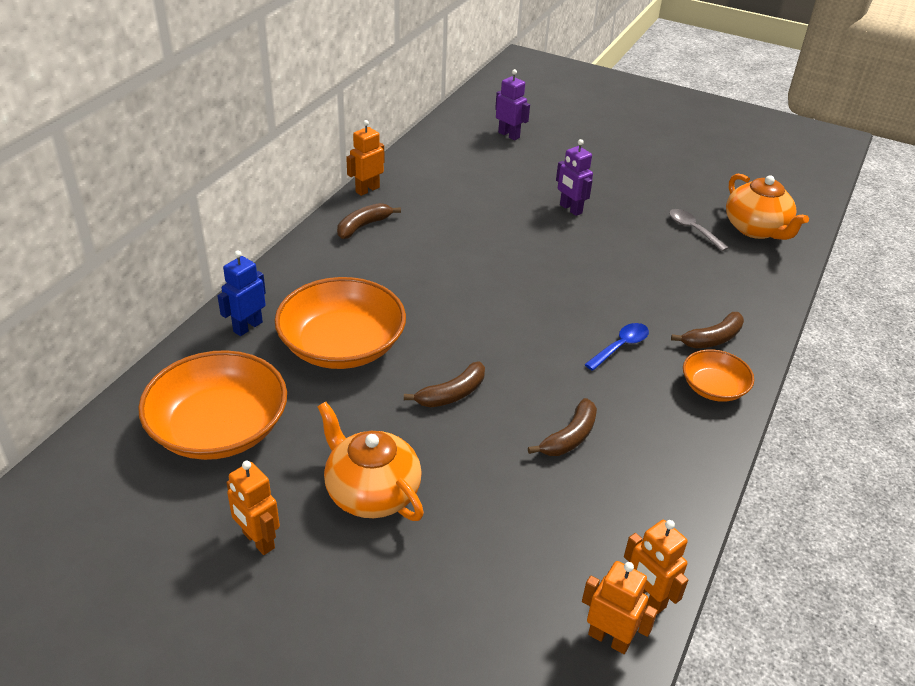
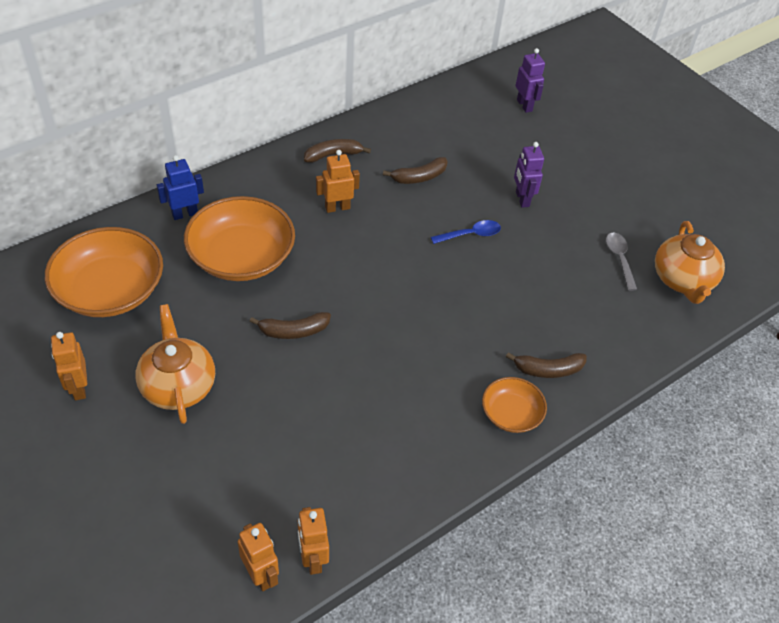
camera: 25 degrees right, 10 degrees up
orange robot [346,120,384,196] -> orange robot moved to [316,150,360,213]
brown banana [528,398,597,456] -> brown banana moved to [383,157,448,184]
blue spoon [584,323,649,371] -> blue spoon moved to [431,220,501,244]

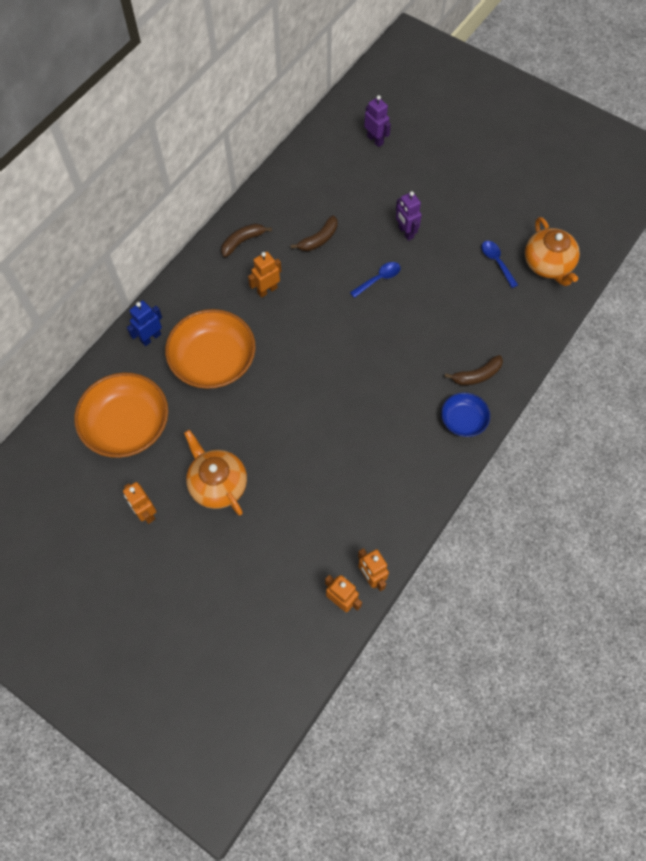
camera: 15 degrees left, 15 degrees up
brown banana [250,312,331,339] -> none
orange bowl [482,377,547,433] -> blue bowl [441,392,490,437]
grey spoon [606,233,637,291] -> blue spoon [482,241,518,288]

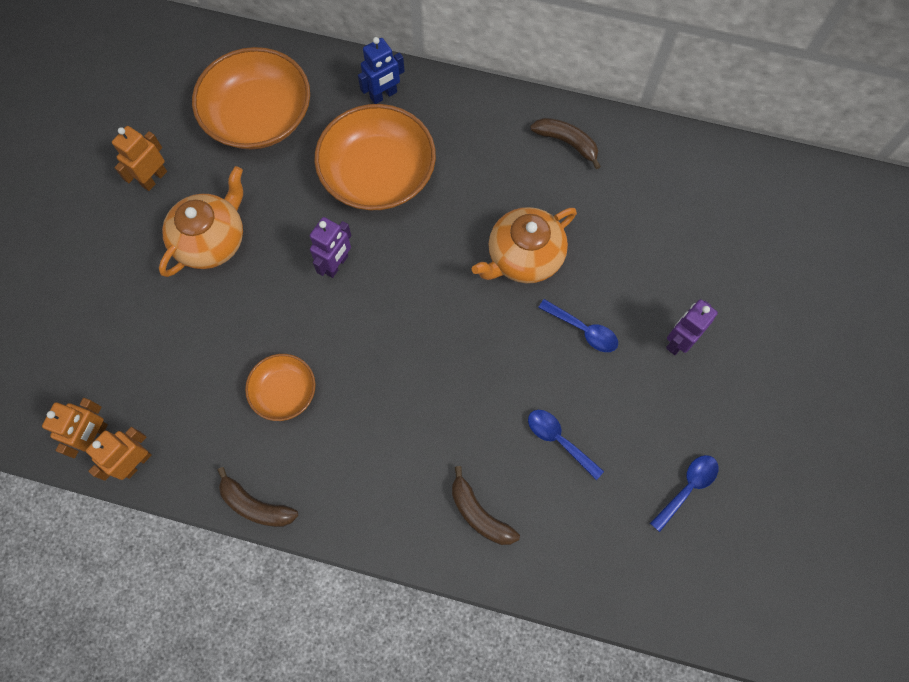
camera: 70 degrees right, 5 degrees up
blue robot [127,300,162,346] -> blue robot turned 120 degrees clockwise [358,37,405,104]
orange robot [248,252,281,298] -> none
brown banana [291,215,338,251] -> brown banana moved to [218,467,298,527]
purple robot [364,95,391,147] -> purple robot moved to [310,217,352,278]
blue bowl [441,392,490,437] -> none
orange teapot [525,217,580,286] -> orange teapot moved to [472,207,577,283]
none -> orange bowl [245,354,315,421]
none -> blue spoon [528,410,604,480]

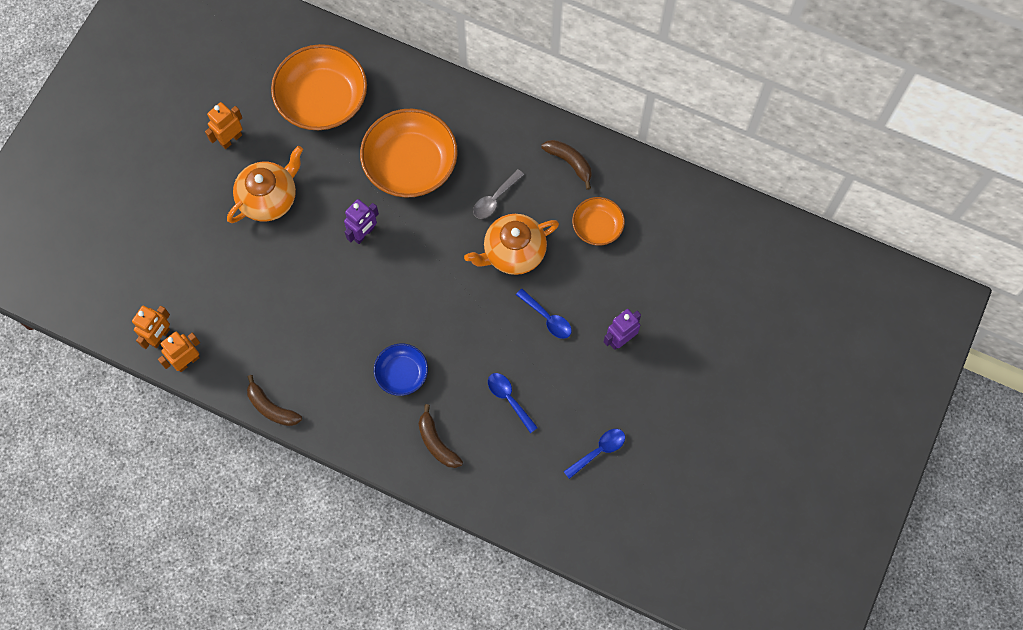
camera: 10 degrees right, 0 degrees up
orange bowl [245,354,315,421] -> orange bowl moved to [572,197,625,246]
blue robot [358,37,405,104] -> none
none -> blue bowl [374,344,428,396]
none -> grey spoon [473,169,524,219]

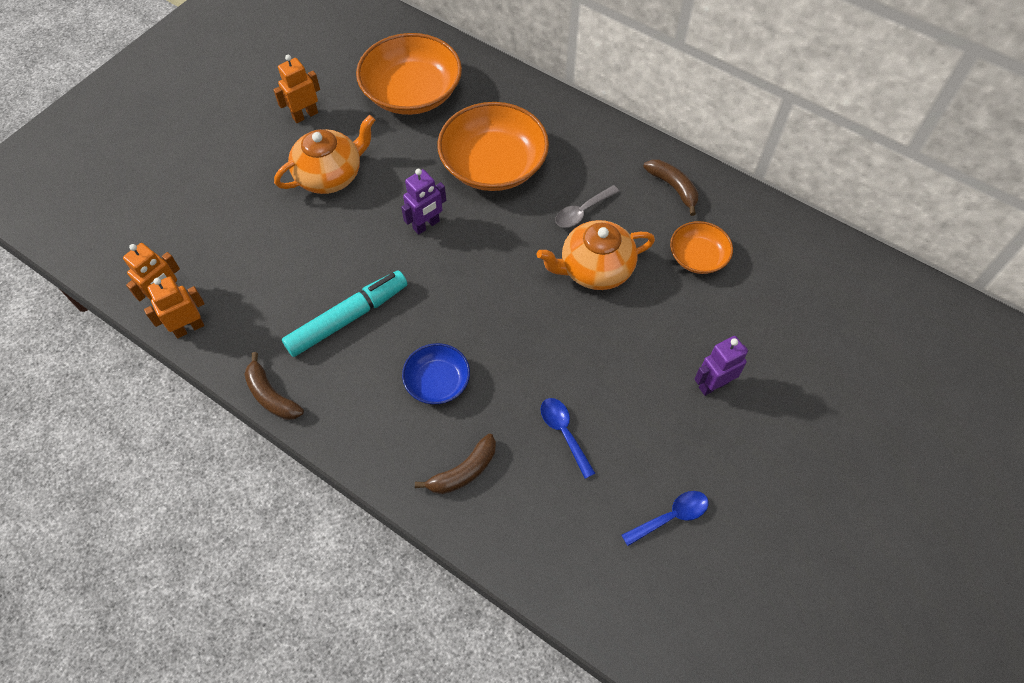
camera: 10 degrees right, 10 degrees down
brown banana [419,404,463,468] -> brown banana turned 105 degrees counterclockwise [415,434,496,494]
blue spoon [516,289,572,339] -> none
none -> turquoise marker [282,270,407,357]

